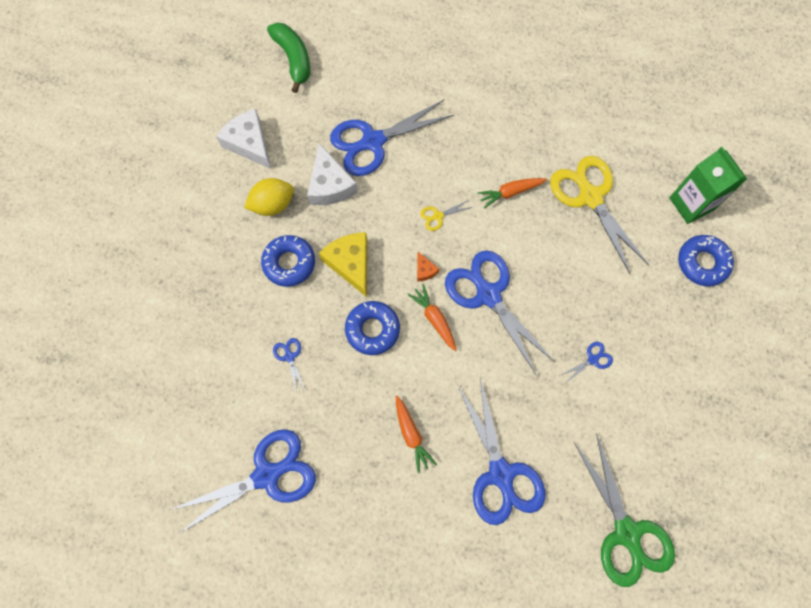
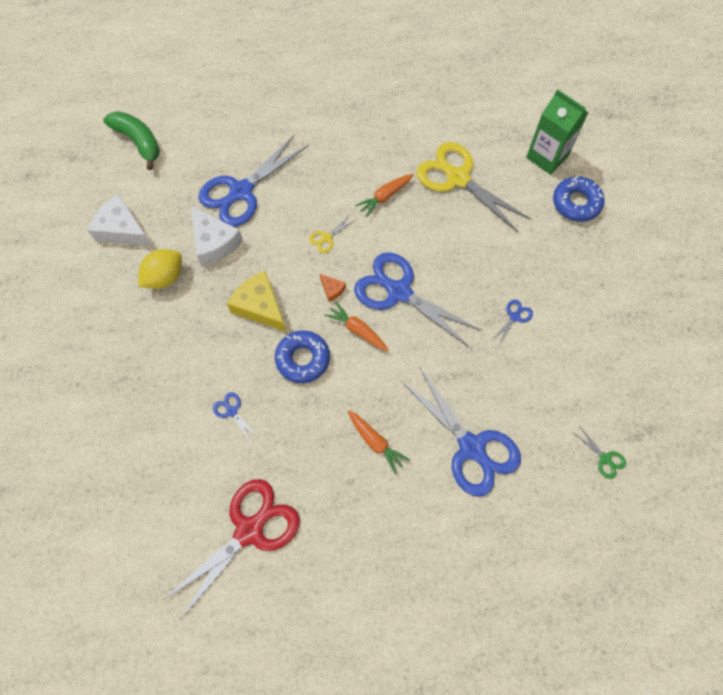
camera: 20 degrees left, 5 degrees down
blue scissors [171,429,316,533] -> red scissors [163,479,300,619]
blue donut [261,235,315,287] -> none
green scissors [574,433,675,587] -> green scissors [572,427,626,479], size x0.41

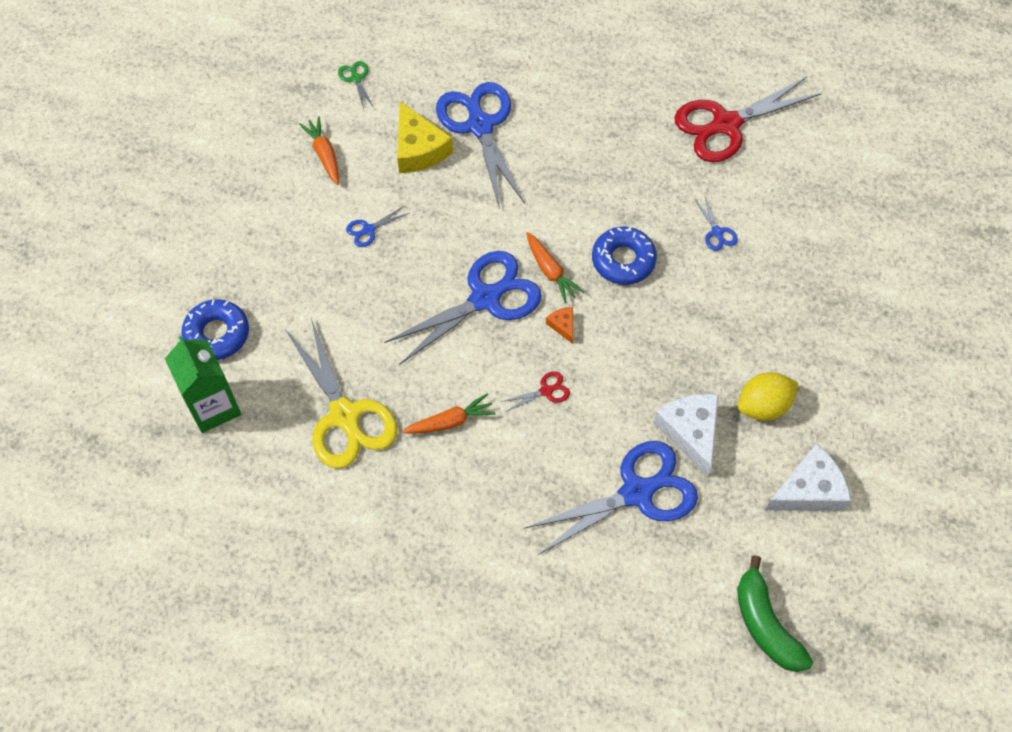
camera: 160 degrees left, 5 degrees down
white cheese [88,194,152,246] -> white cheese turned 75 degrees counterclockwise [765,443,851,511]
yellow cheese [227,271,286,332] -> yellow cheese moved to [397,101,453,173]
yellow scissors [309,215,355,253] -> red scissors [501,371,570,412]
orange carrot [348,410,410,474] -> orange carrot moved to [299,116,339,185]
blue scissors [354,252,482,348] -> blue scissors turned 90 degrees counterclockwise [384,251,542,364]

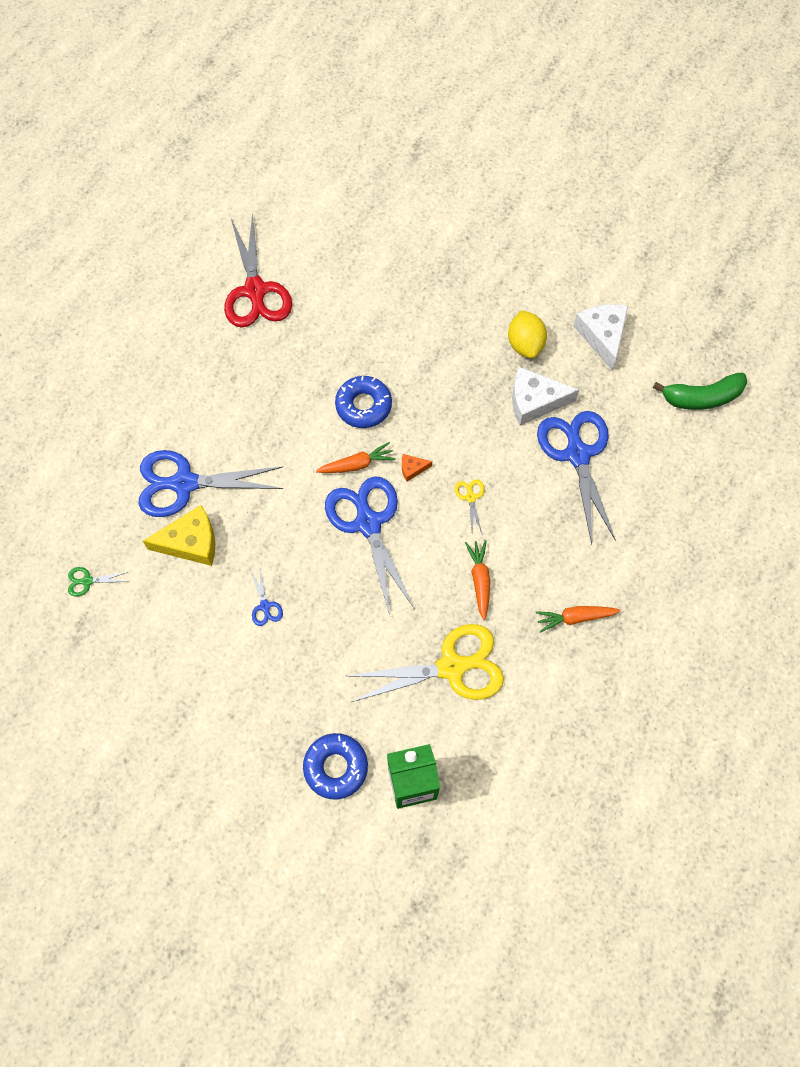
camera: 75 degrees left, 5 degrees up
orange carrot [299,116,339,185] -> orange carrot moved to [536,606,621,633]
red scissors [501,371,570,412] -> yellow scissors [455,479,485,533]
blue scissors [695,197,738,251] -> none

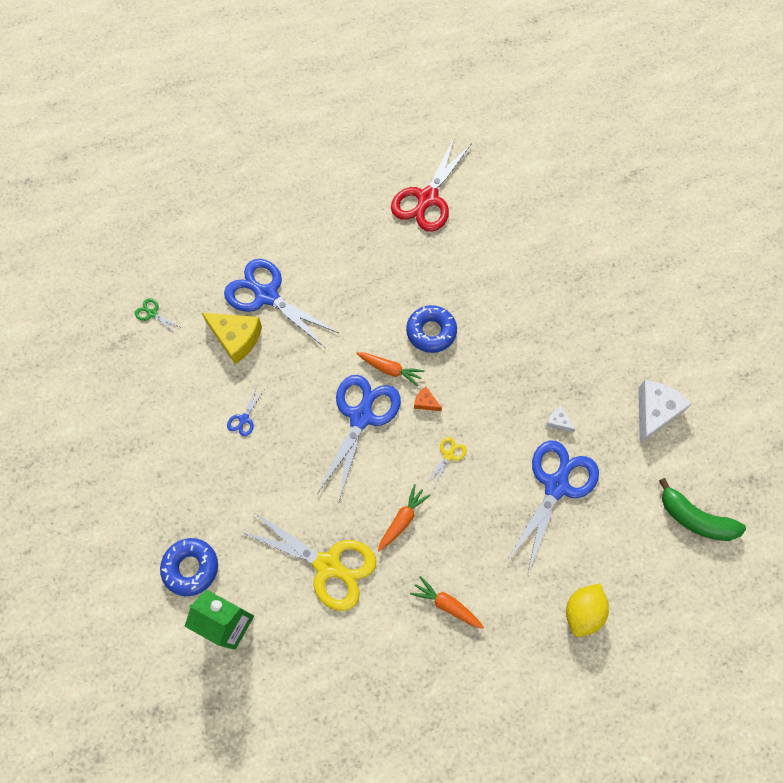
camera: 40 degrees right, 0 degrees up
yellow lemon [508,310,547,359] -> yellow lemon moved to [566,583,609,637]
white cheese [512,367,579,426] -> white cheese [546,406,576,433], size x0.47

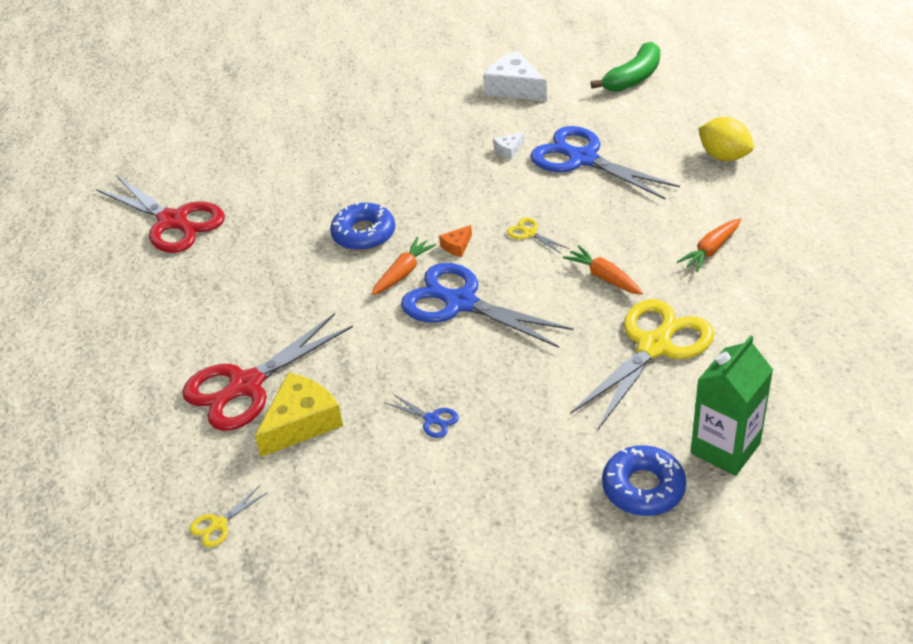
camera: 75 degrees left, 25 degrees down
green scissors [135,298,182,333] -> yellow scissors [190,486,268,547]
blue scissors [224,259,339,347] -> red scissors [182,313,353,431]

